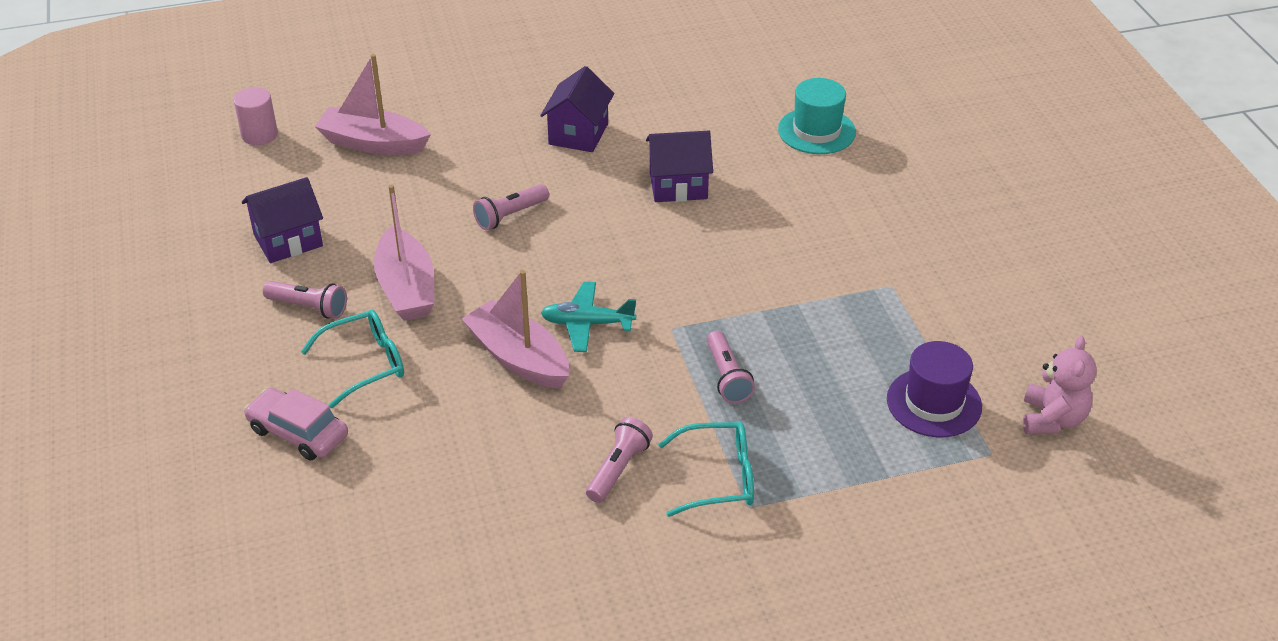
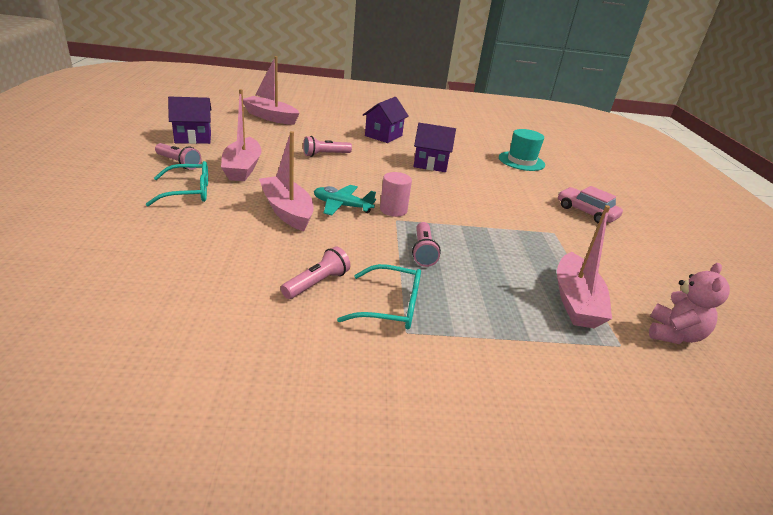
camera: 10 degrees right, 10 degrees down
pink cylinder [234,87,278,145] -> pink cylinder moved to [380,172,412,217]
pink car [244,387,348,460] -> pink car moved to [558,186,623,223]
purple hat [887,341,982,437] -> pink boat [557,205,612,328]

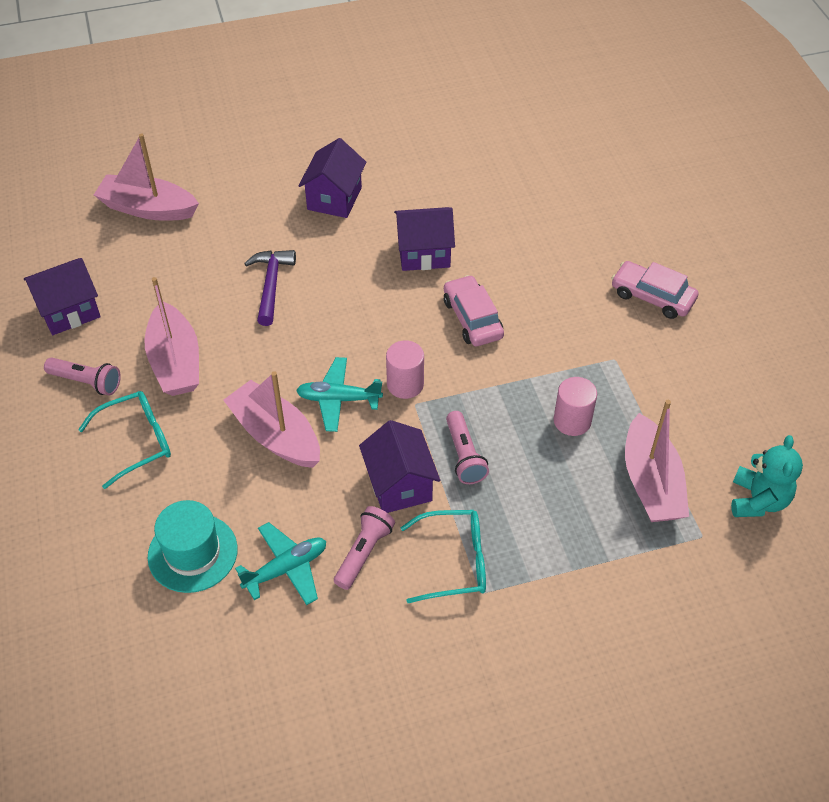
camera: 10 degrees left, 20 degrees up
pink flashlight [303,136,352,157] -> purple hammer [244,250,296,326]
turquoise hat [499,129,545,171] -> turquoise hat moved to [148,500,238,593]
pink teddy bear [649,263,730,344] -> turquoise teddy bear [731,435,803,517]
none -> turquoise plane [235,522,326,605]
none -> purple house [359,420,440,513]
none -> pink car [444,275,504,346]
none -> pink cylinder [554,377,597,436]

